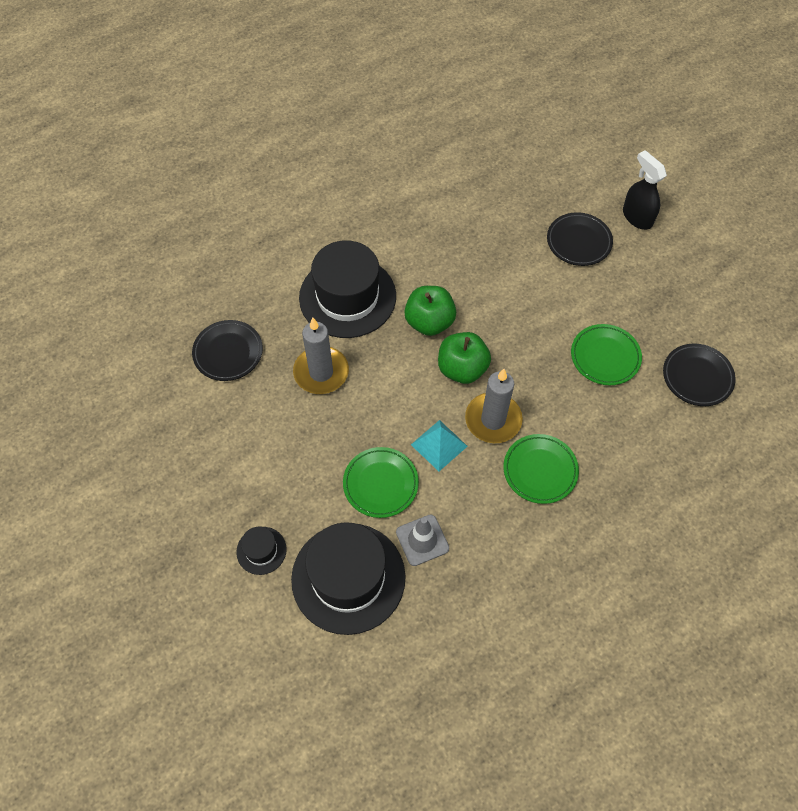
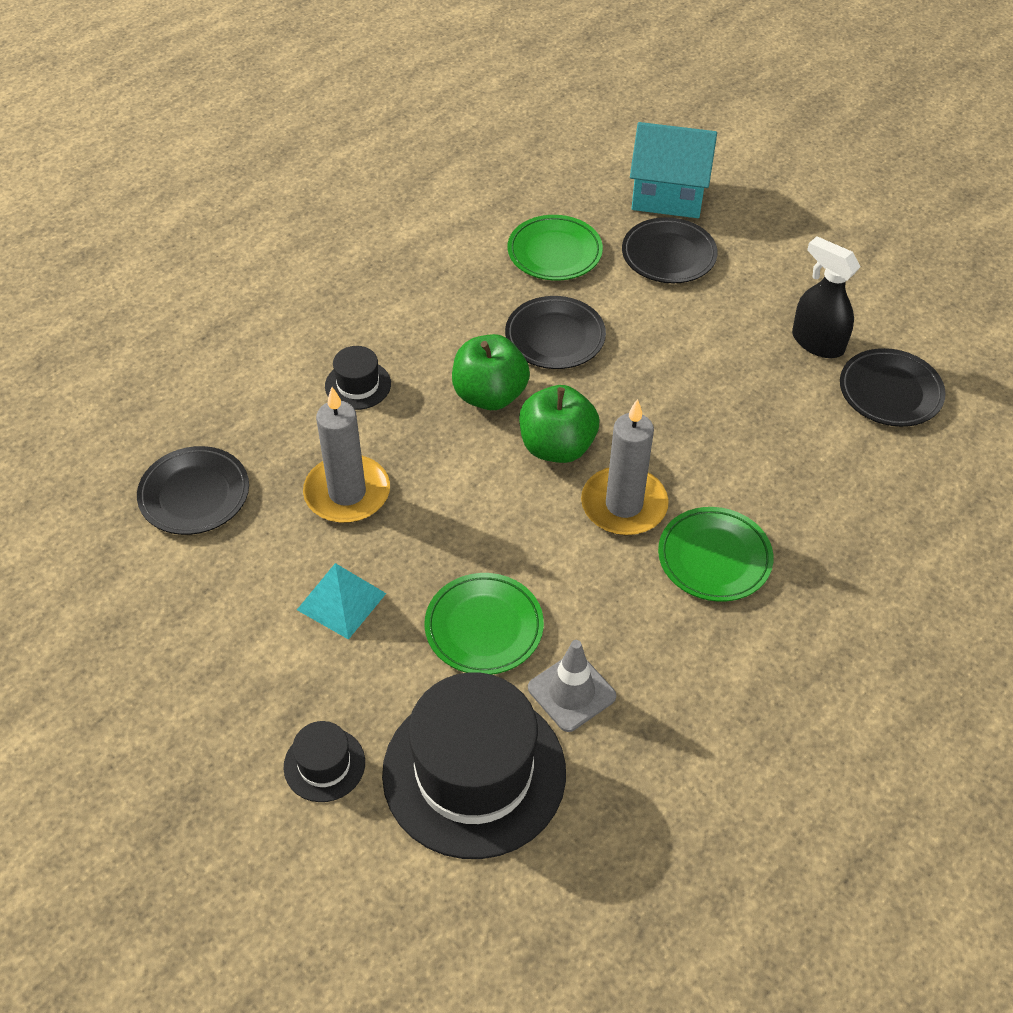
camera: 15 degrees left, 10 degrees down
black hat [299,240,396,338] -> black hat [325,346,391,410], size x0.45
turquoise pyramid [411,420,468,471] -> turquoise pyramid moved to [297,563,387,640]
green plate [571,324,642,385] -> green plate moved to [508,215,603,280]
black spray bottle [623,150,667,230] -> black spray bottle moved to [792,236,861,358]
none -> black plate [505,296,606,369]
none -> turquoise house [630,122,717,218]

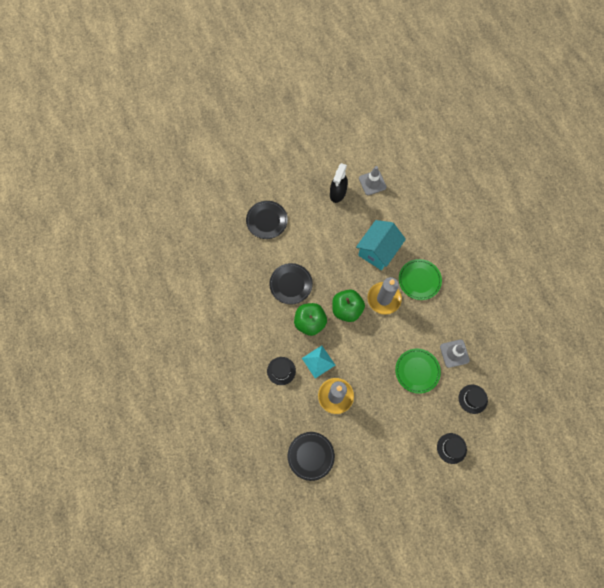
camera: 65 degrees left, 20 degrees up
turquoise pyramid [297,563,387,640] -> turquoise pyramid moved to [302,345,335,378]
black hat [382,672,566,859] -> black hat [459,385,488,414], size x0.45
green plate [508,215,603,280] -> none
turquoise house [630,122,717,218] -> turquoise house moved to [356,220,406,270]
black spray bottle [792,236,861,358] -> black spray bottle turned 45 degrees counterclockwise [330,163,348,203]
black plate [840,348,946,427] -> grey traffic cone [359,166,387,195]

